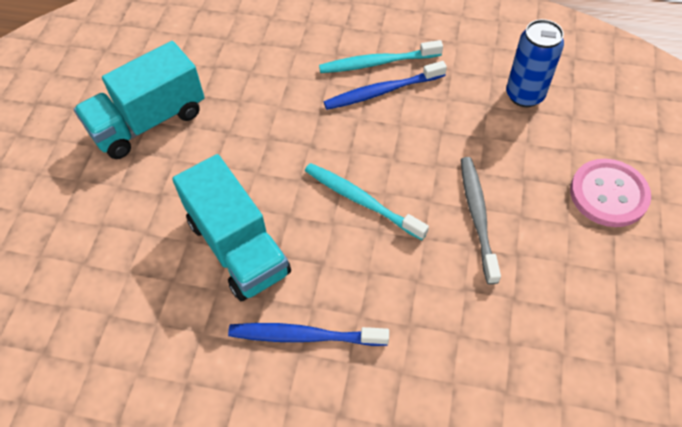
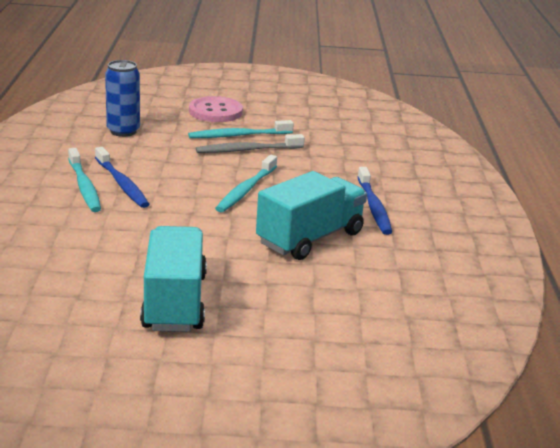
camera: 105 degrees left, 30 degrees down
turquoise truck [74,41,204,159] -> turquoise truck turned 135 degrees counterclockwise [140,226,207,332]
none -> turquoise toothbrush [188,120,294,138]

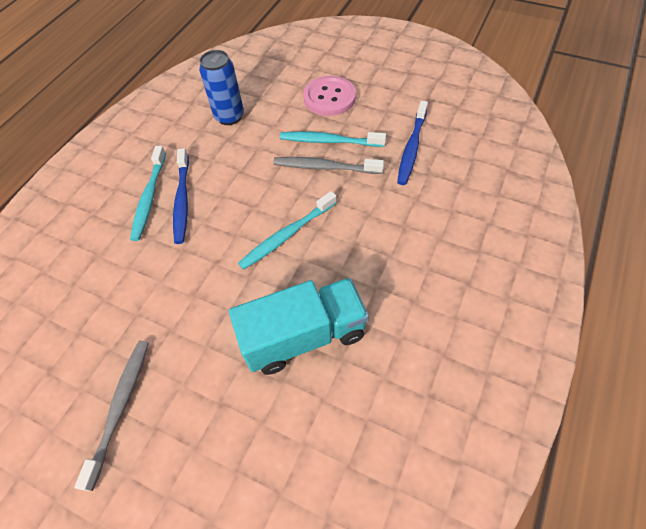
camera: 30 degrees right, 30 degrees up
turquoise truck [140,226,207,332] -> grey toothbrush [75,340,149,491]
blue toothbrush [358,167,392,235] -> blue toothbrush moved to [397,101,428,185]

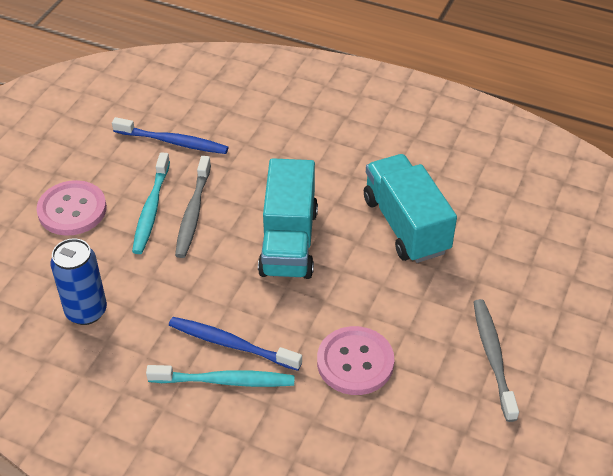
camera: 95 degrees left, 10 degrees down
grey toothbrush [75,340,149,491] -> grey toothbrush turned 75 degrees clockwise [473,299,519,422]
blue toothbrush [173,148,189,244] -> blue toothbrush turned 150 degrees counterclockwise [169,317,302,371]
turquoise toothbrush [238,191,337,270] -> turquoise truck [258,158,318,279]
none -> pink button [317,326,394,395]

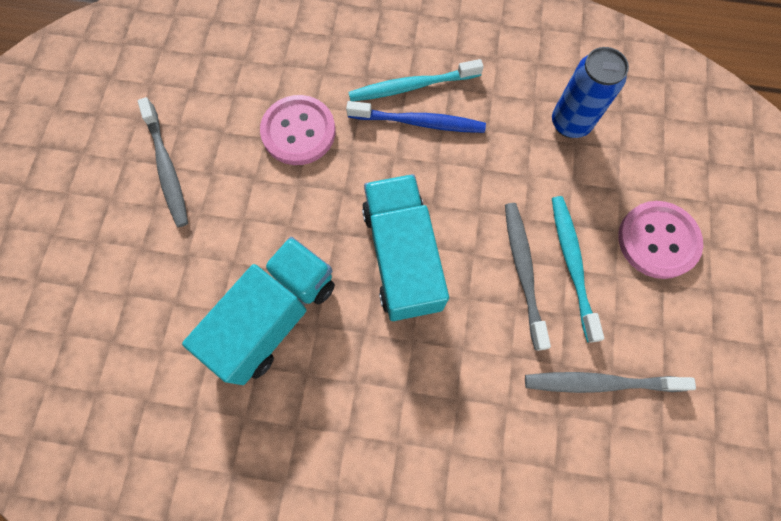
camera: 165 degrees right, 25 degrees up
blue toothbrush [112,117,228,154] -> grey toothbrush [525,372,696,393]
turquoise truck [364,154,457,263] -> turquoise truck turned 105 degrees counterclockwise [182,237,335,385]

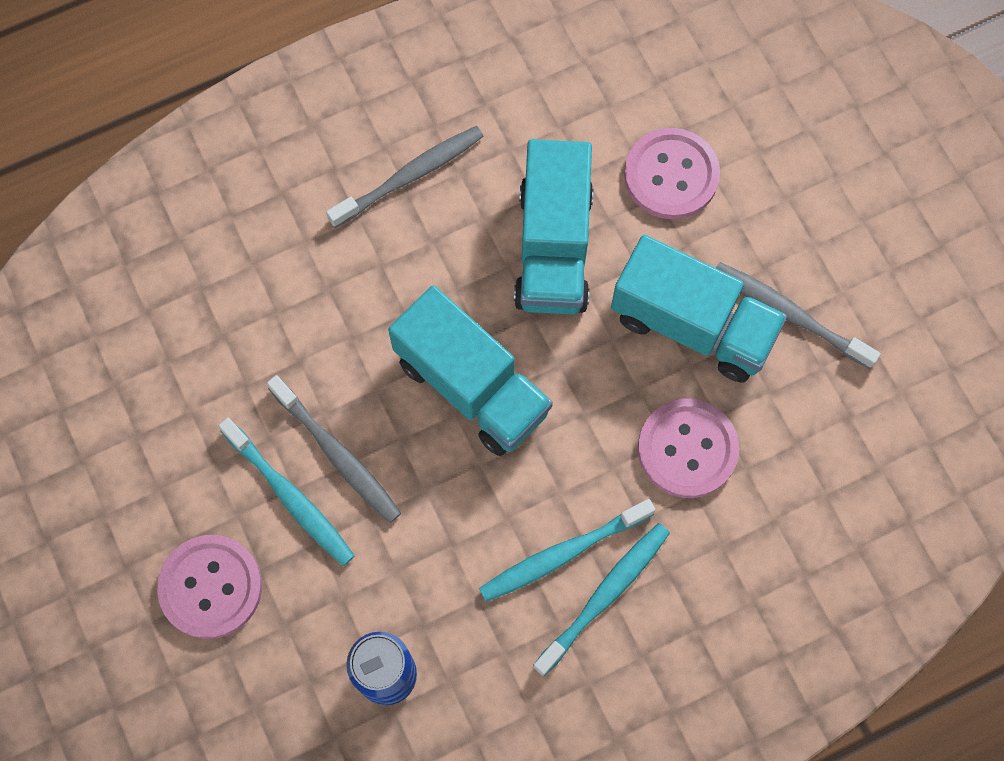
camera: 145 degrees right, 0 degrees up
blue toothbrush [346,101,486,133] -> turquoise toothbrush [479,499,655,602]
grey toothbrush [525,372,696,393] -> grey toothbrush moved to [326,126,484,228]
none -> turquoise truck [611,235,787,382]
none -> pink button [624,128,720,220]

